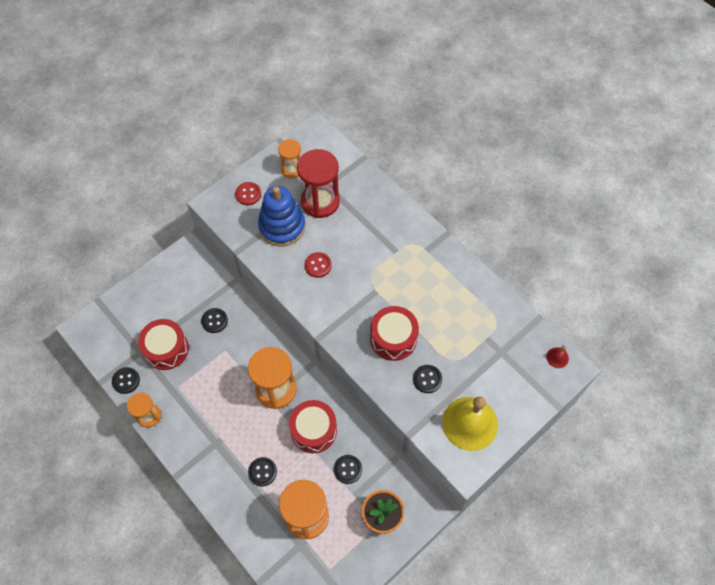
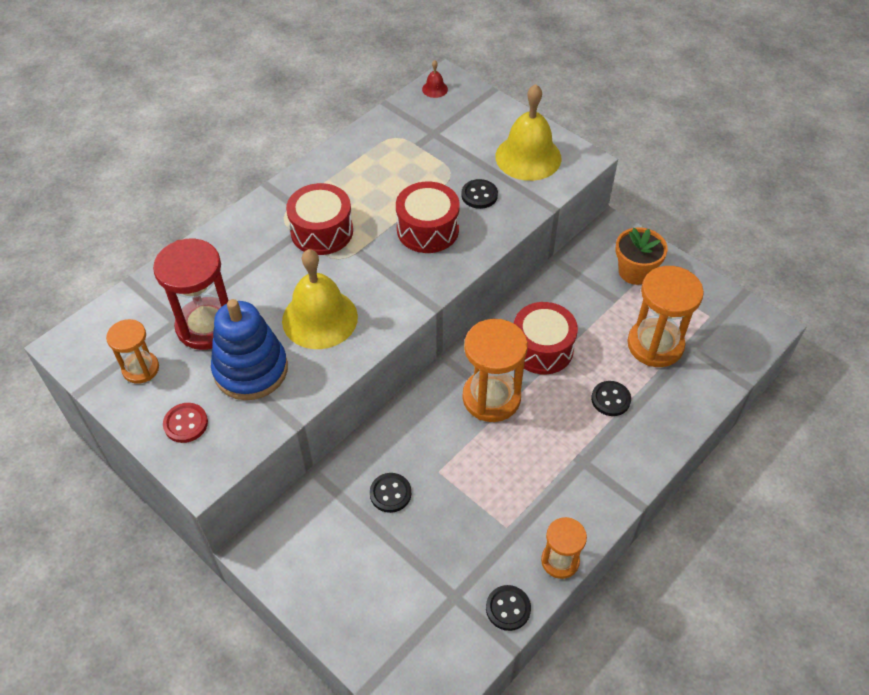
camera: 95 degrees left, 10 degrees down
red drum [138,319,189,370] -> red drum moved to [286,183,353,255]
red button [305,252,332,278] -> yellow bell [282,249,358,349]
black button [334,455,362,484] -> none

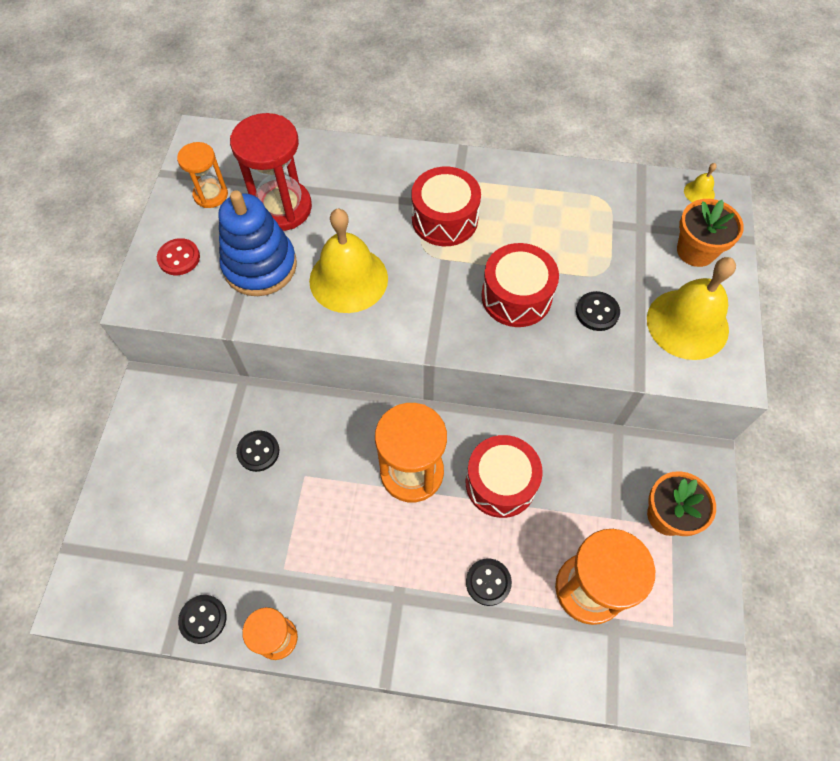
camera: 55 degrees right, 10 degrees up
red bell [422,60,448,98] -> yellow bell [684,163,717,202]
none -> orange flower pot [677,199,744,267]

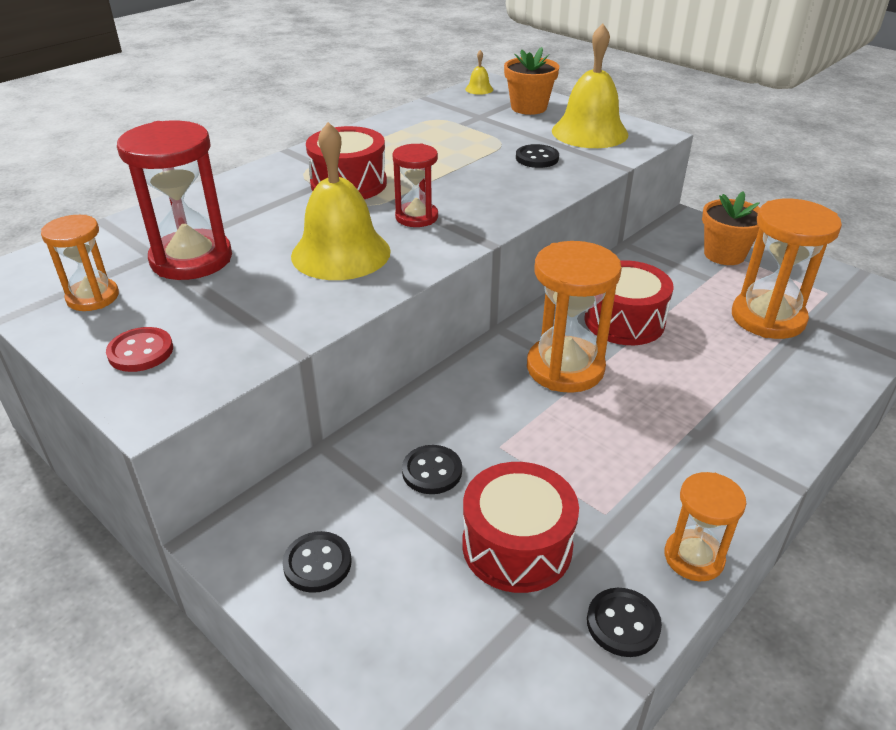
camera: 55 degrees left, 25 degrees down
blue stacking toy [218,190,297,296] -> none
black button [466,559,512,606] -> black button moved to [282,531,351,593]
red drum [481,243,559,327] -> red drum moved to [463,462,579,593]
none -> red hourglass [392,144,438,227]

